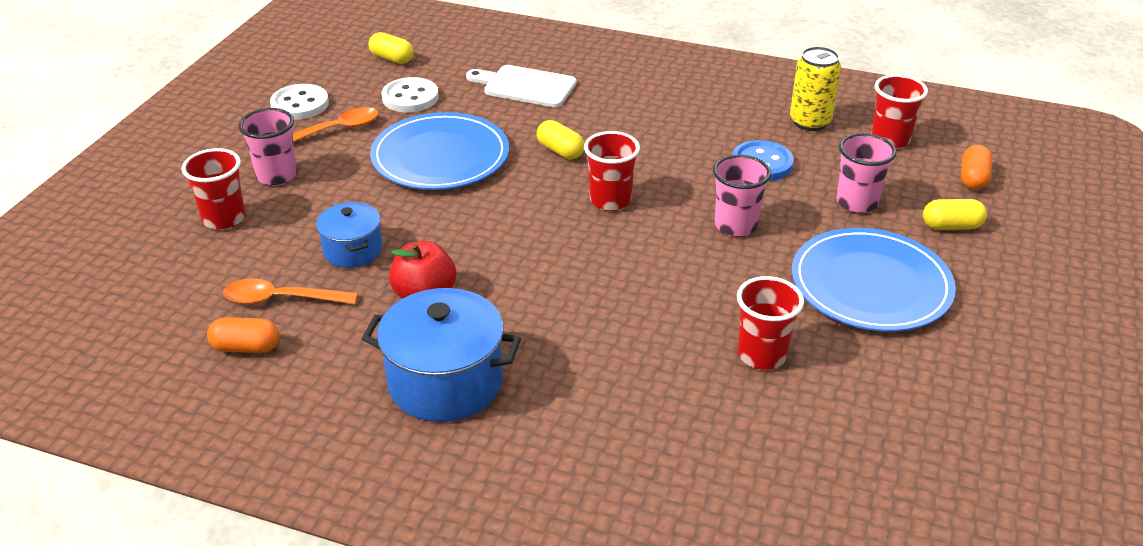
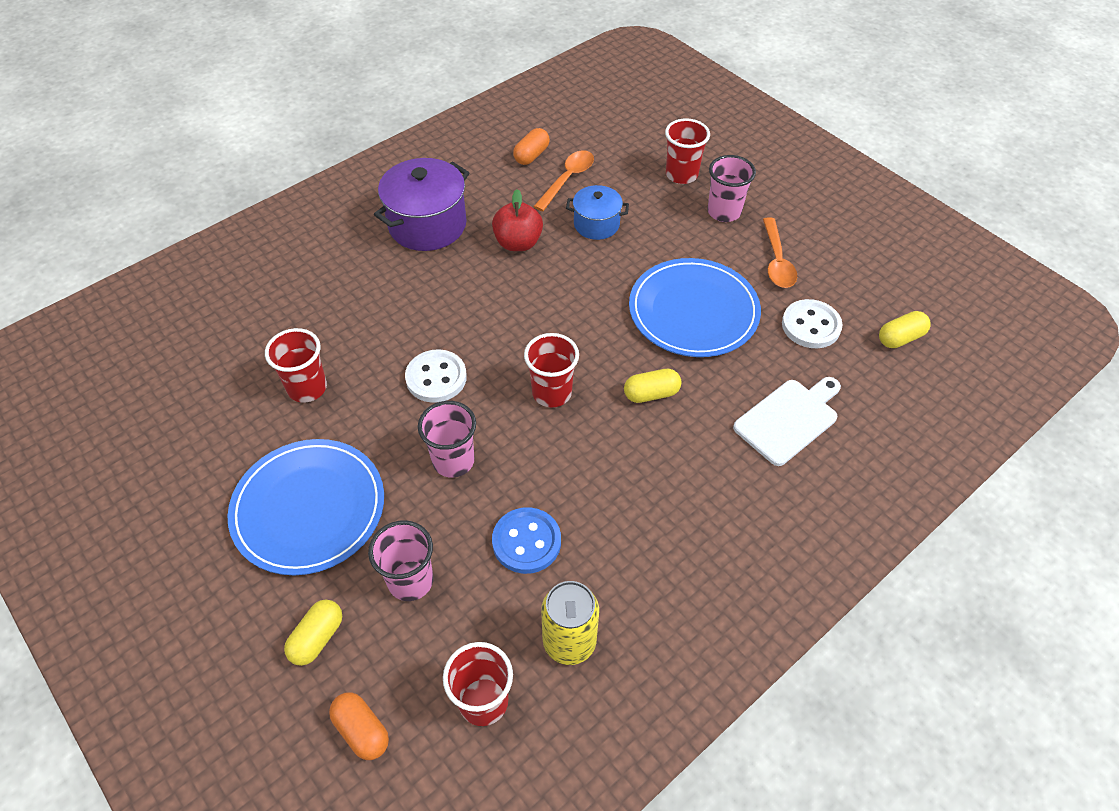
camera: 120 degrees right, 15 degrees up
white button [270,84,329,120] -> white button moved to [405,349,467,403]
blue pot [362,288,521,422] -> purple pot [374,158,469,251]

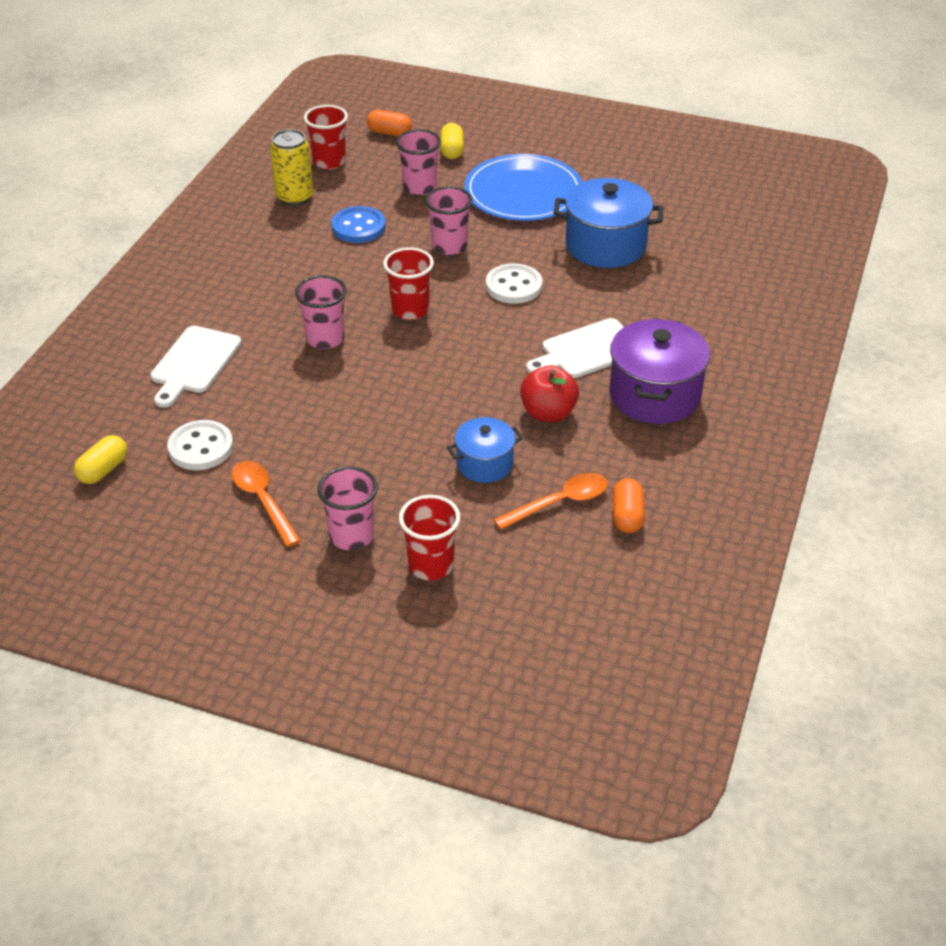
camera: 150 degrees right, 10 degrees down
red cup [265,328,327,403] -> blue pot [554,178,664,268]
orange spoon [533,150,594,211] -> orange spoon turned 120 degrees counterclockwise [493,473,608,530]
yellow capsule [624,369,681,403] -> pink cup [295,275,347,349]
blue plate [629,258,761,357] -> none
none -> white cutting board [526,318,624,378]

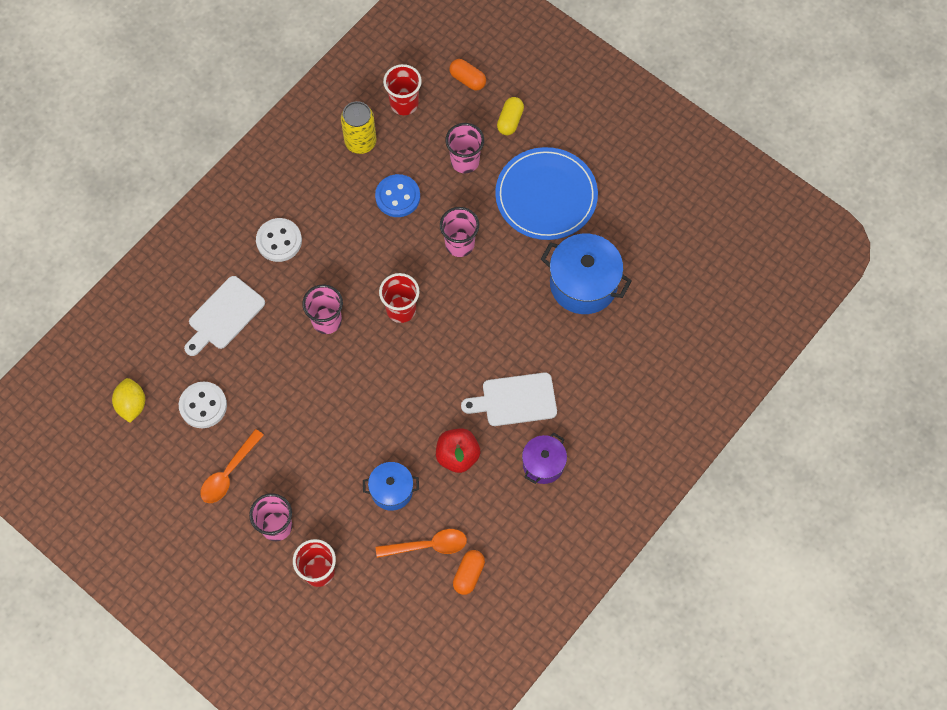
camera: 20 degrees right, 25 degrees up
yellow capsule [74,435,127,484] -> yellow lemon [112,378,145,423]
orange spoon [232,461,301,547] -> orange spoon turned 135 degrees counterclockwise [200,429,264,503]
white button [486,263,542,304] -> white button moved to [256,218,302,262]
purple pot [609,318,710,424] -> purple pot [522,433,567,484], size x0.59

